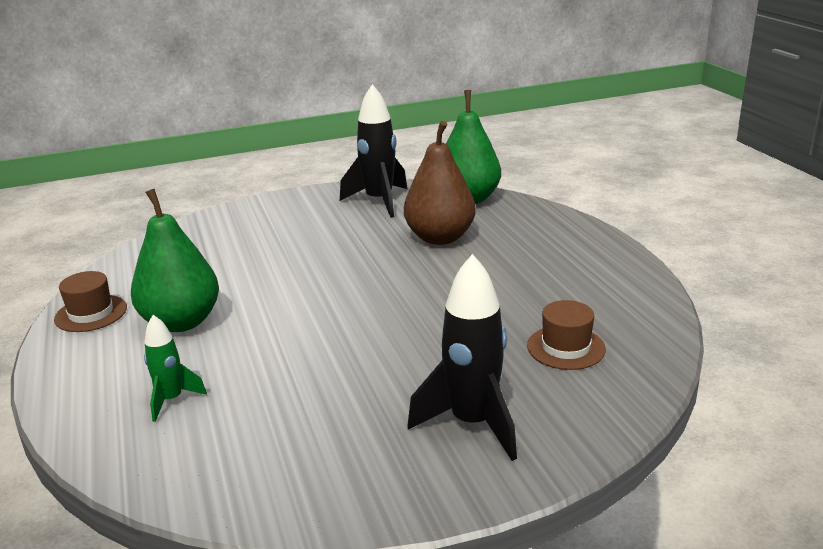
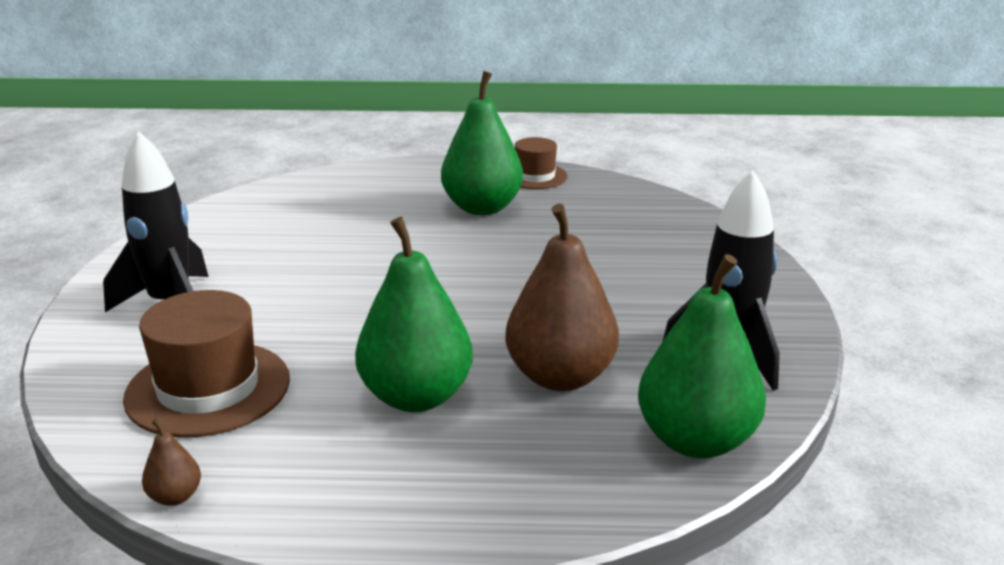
camera: 110 degrees right, 0 degrees up
green rocket [144,315,207,422] -> none
brown hat [527,300,606,370] -> brown hat [123,290,290,438], size x1.67
none -> brown pear [142,419,201,506]
none -> green pear [355,217,473,412]

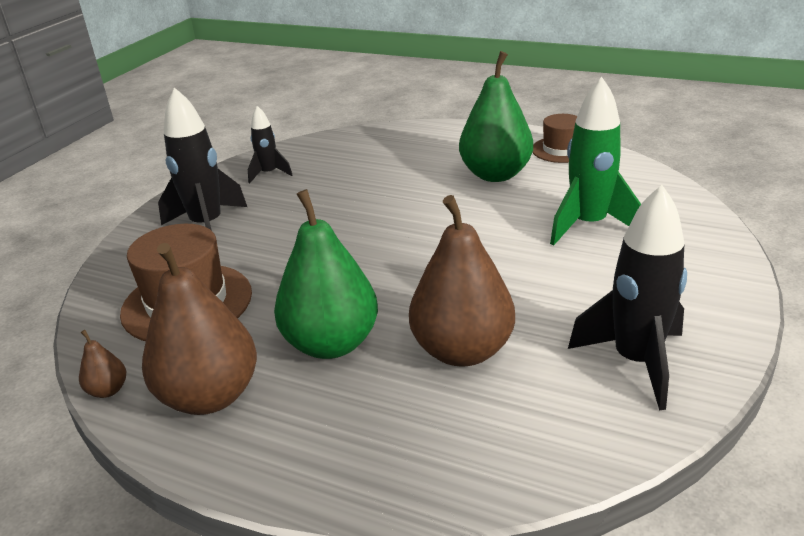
camera: 25 degrees right, 5 degrees up
green pear [638,254,766,458] -> none
none -> brown pear [142,243,257,415]
none -> black rocket [248,106,292,183]
none -> green rocket [550,77,641,246]

